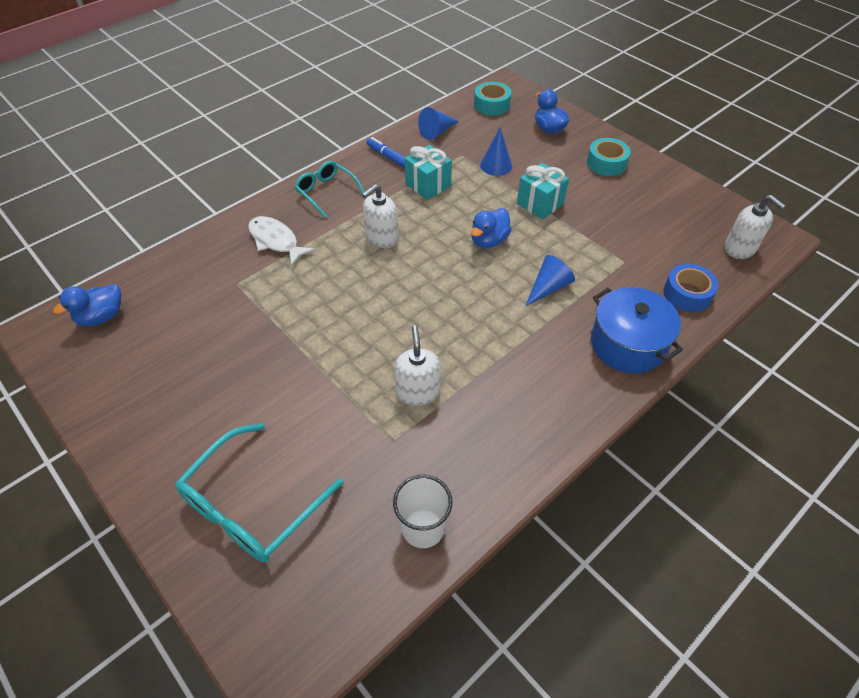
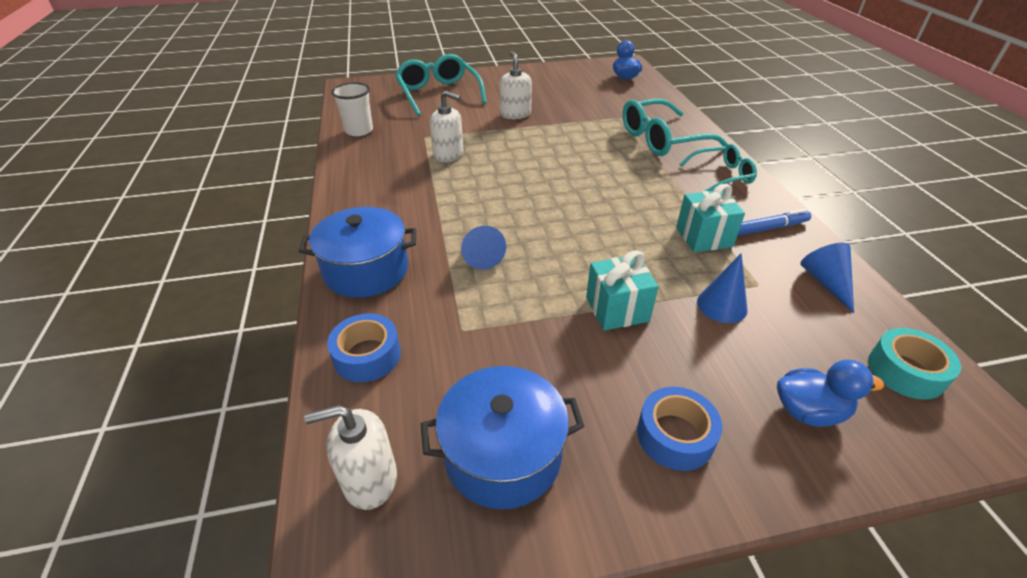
camera: 120 degrees right, 10 degrees down
white fish [248,216,315,266] -> turquoise glasses [622,99,729,156]
white soap dispenser [362,184,399,248] -> white soap dispenser moved to [500,51,532,119]
blue duck [471,208,512,248] -> none
turquoise tape [587,138,631,176] -> blue tape [637,387,722,471]
none -> blue pot [421,366,585,509]

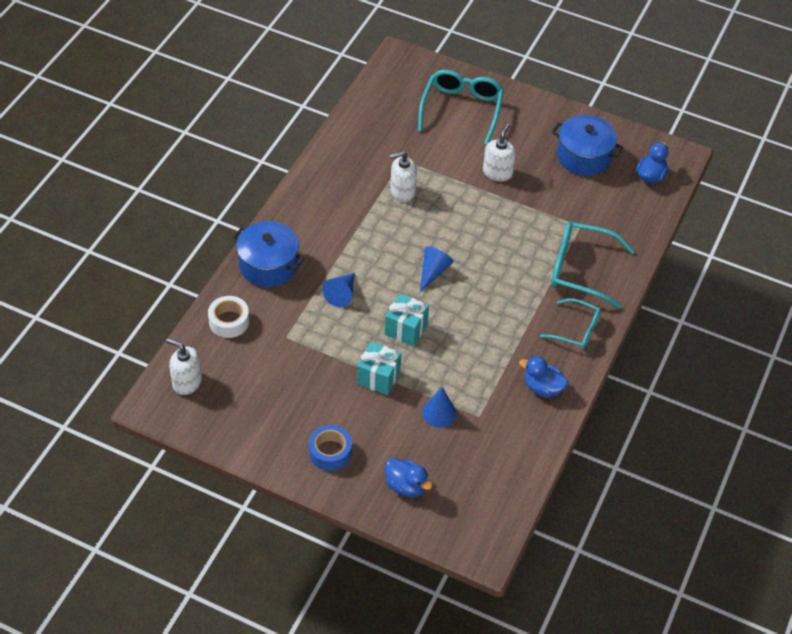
camera: 35 degrees right, 10 degrees up
blue tape [327,313,401,383] -> white tape [208,296,249,338]
white cup [331,82,373,136] -> none
blue pot [421,366,585,509] -> blue pot moved to [552,115,623,176]
white soap dispenser [430,91,463,162] -> white soap dispenser turned 105 degrees clockwise [389,151,417,202]
turquoise gift [676,184,745,252] -> turquoise gift moved to [385,294,429,347]
blue marker [737,209,811,236] -> blue duck [519,356,569,398]
blue cone [800,243,854,313] -> blue cone moved to [420,247,453,292]
turquoise tape [868,328,961,400] -> none

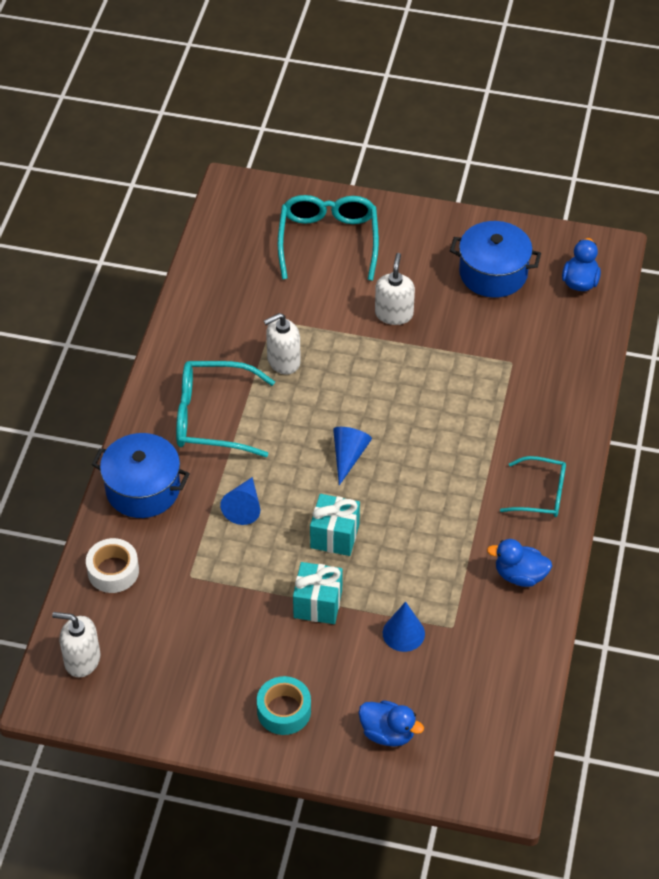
camera: 10 degrees left, 0 degrees up
blue tape [309,425,352,471] -> turquoise tape [257,676,311,735]
turquoise glasses [551,222,635,308] -> turquoise glasses moved to [176,361,275,457]

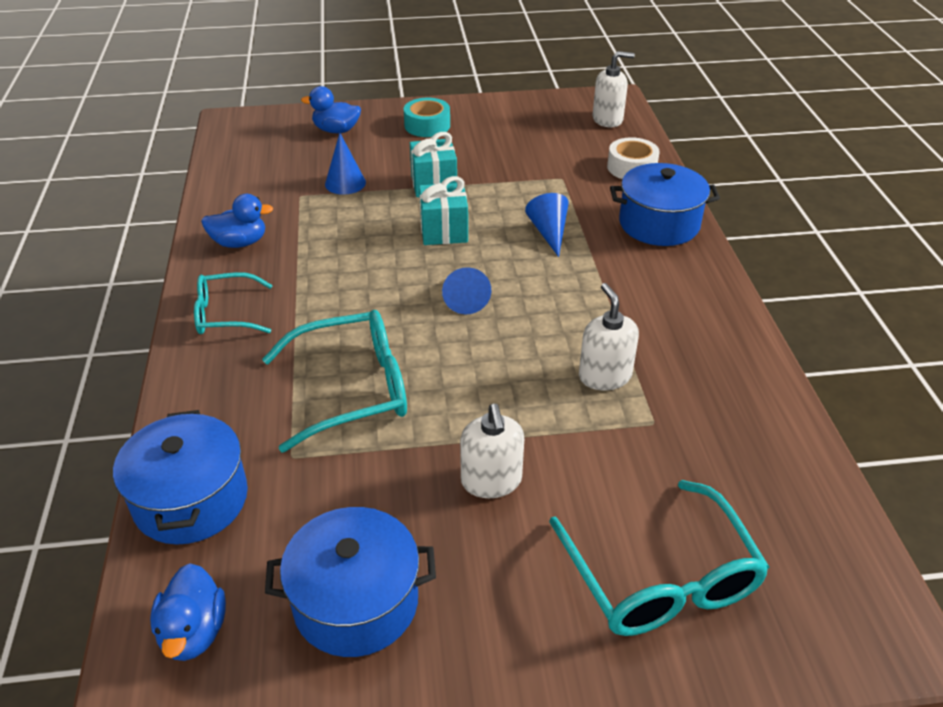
camera: 160 degrees right, 10 degrees down
turquoise glasses [176,361,275,457] -> turquoise glasses moved to [262,310,407,452]
white soap dispenser [264,313,301,375] -> white soap dispenser turned 60 degrees counterclockwise [579,283,639,390]
none -> blue pot [113,410,248,544]

